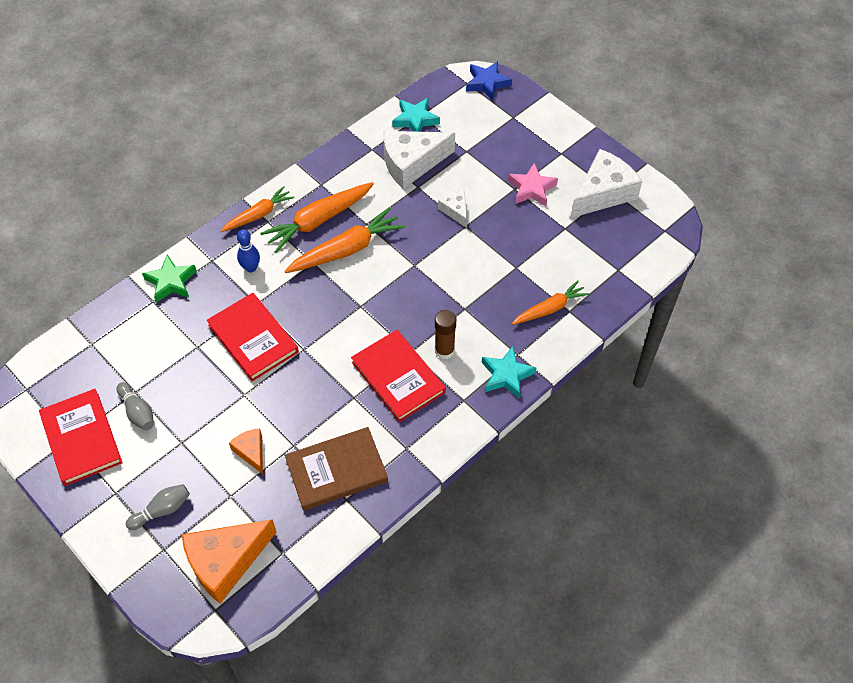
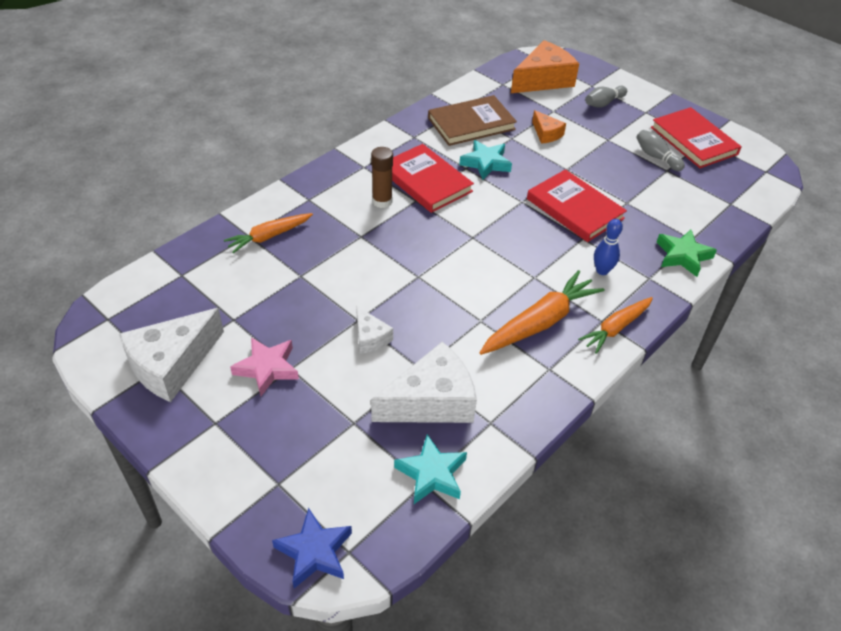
camera: 175 degrees right, 10 degrees down
orange carrot [284,207,405,273] -> none
turquoise star [482,346,537,399] -> turquoise star moved to [459,140,512,180]

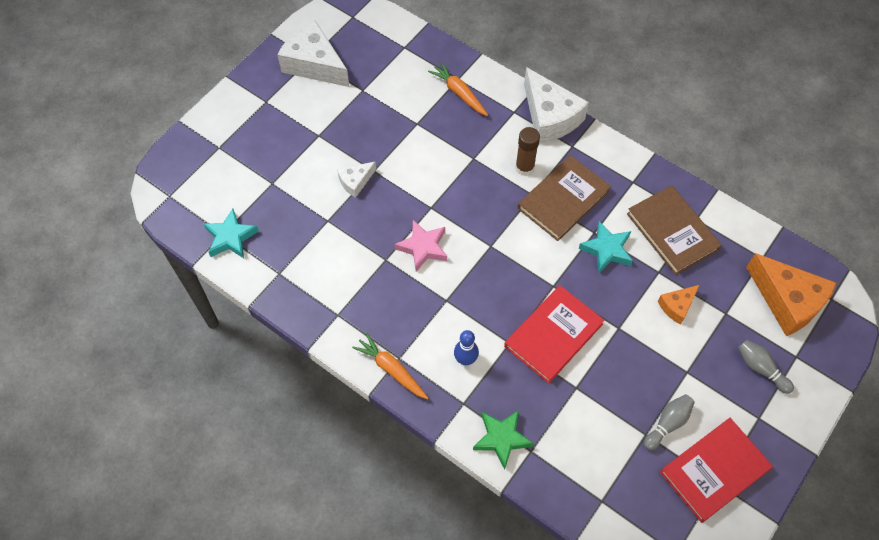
camera: 85 degrees right, 15 degrees up
pink star [230,337,299,396] -> pink star moved to [395,220,447,272]
blue star [272,508,352,588] -> none
white cheese [371,342,477,423] -> white cheese moved to [524,67,589,143]
red book [392,144,474,213] -> brown book [518,155,611,241]
orange carrot [479,270,605,355] -> none

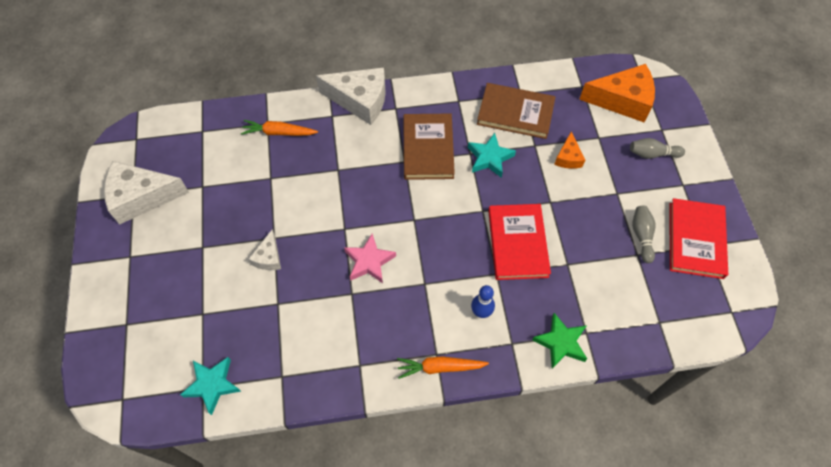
camera: 45 degrees left, 0 degrees up
brown glue stick [515,127,540,176] -> none

